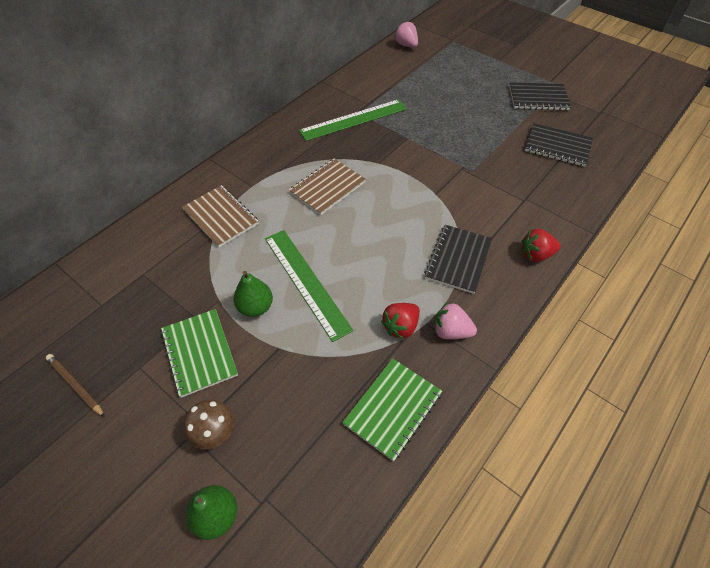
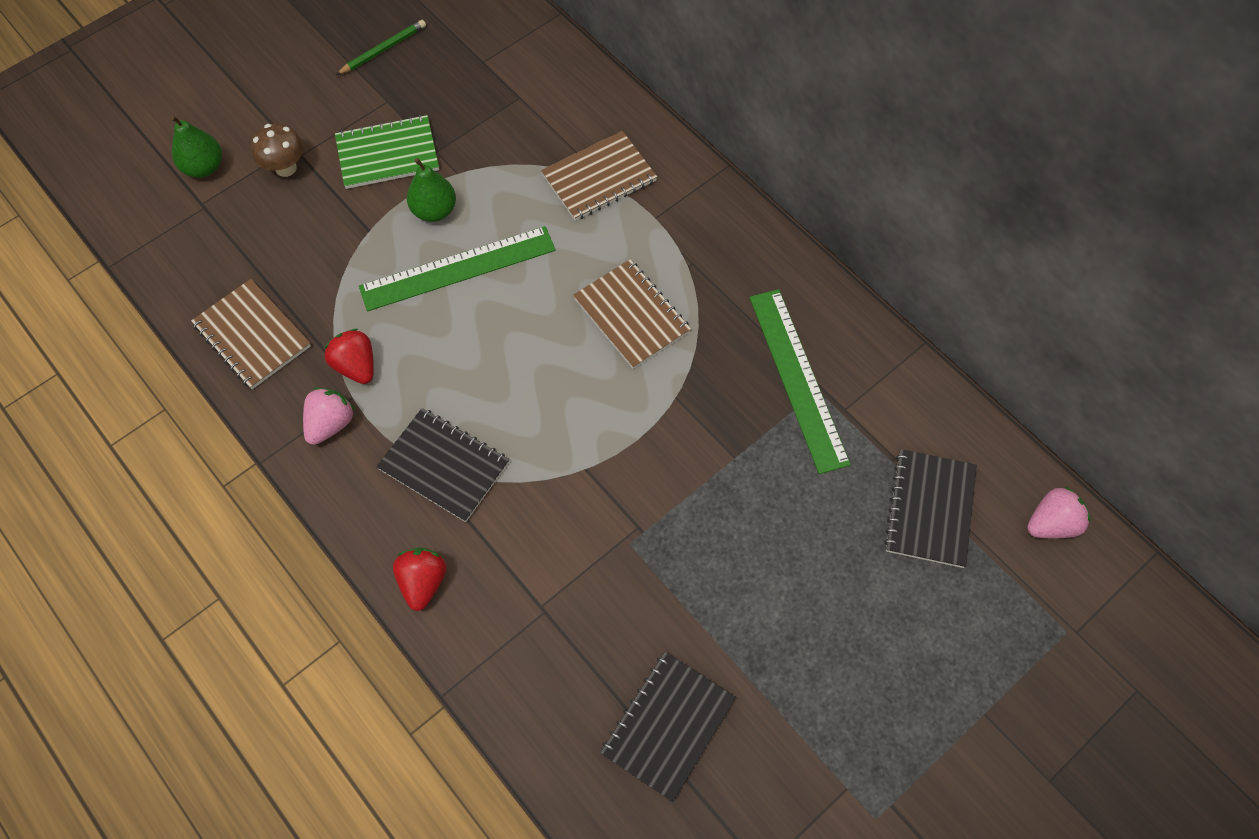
camera: 100 degrees right, 10 degrees up
brown pencil [46,354,105,417] -> green pencil [336,20,426,75]
green notebook [342,358,442,462] -> brown notebook [191,279,311,389]
black notebook [509,82,571,110] -> black notebook moved to [884,449,977,568]

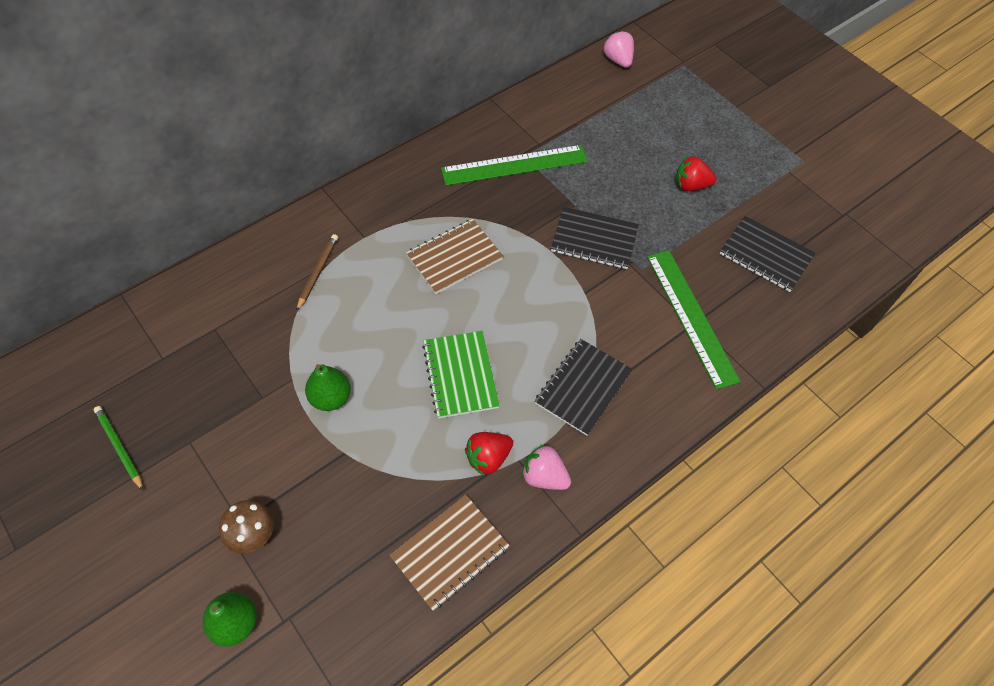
camera: 90 degrees left, 5 degrees down
green notebook [335,115,439,189] -> green notebook moved to [422,331,500,418]
green ruler [359,226,556,311] -> green ruler moved to [647,250,741,390]
red strawberry [393,548,446,611] -> red strawberry moved to [676,156,717,191]
brown notebook [541,131,657,221] -> brown pencil [296,234,338,312]
black notebook [884,449,977,568] -> black notebook moved to [551,207,639,269]

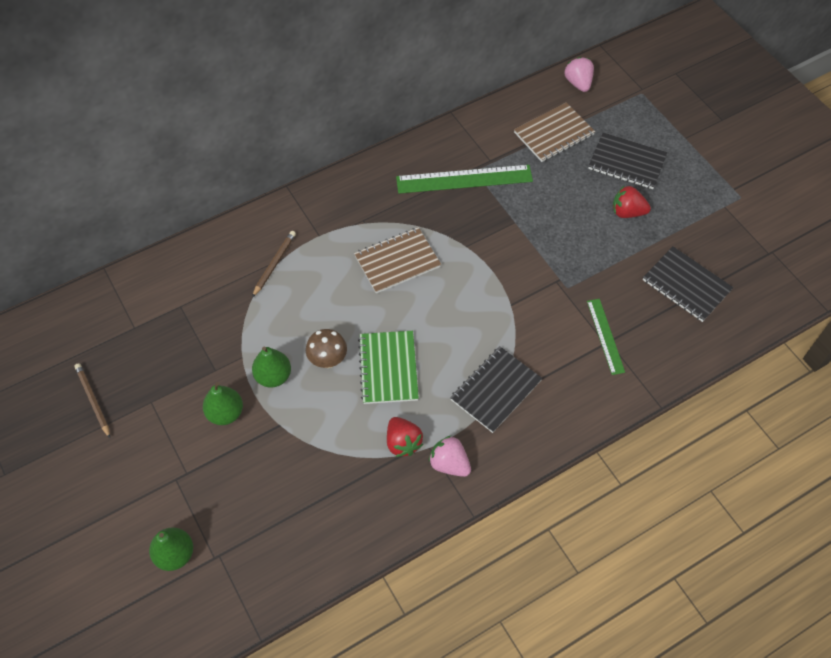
camera: 10 degrees right, 0 degrees up
green pencil [94,406,144,491] -> brown pencil [74,363,110,438]
brown mushroom [219,500,274,554] -> brown mushroom moved to [306,329,347,368]
brown notebook [390,495,510,611] -> brown notebook moved to [514,102,595,162]
red strawberry [465,432,513,475] -> red strawberry turned 90 degrees counterclockwise [387,417,423,457]
black notebook [551,207,639,269] -> black notebook moved to [588,133,667,189]
green ruler [647,250,741,390] -> green ruler [587,299,625,375], size x0.58
none -> green pear [203,382,243,425]

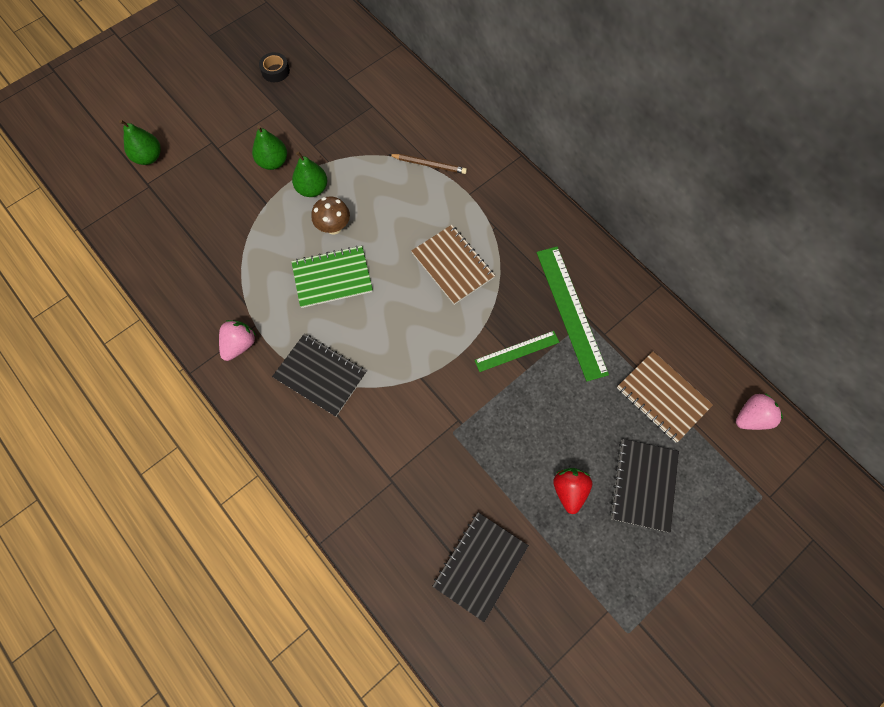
camera: 80 degrees right, 10 degrees up
brown pencil [74,363,110,438] -> black tape [259,52,290,82]
red strawberry [387,417,423,457] -> none
green ruler [587,299,625,375] -> green ruler moved to [474,331,559,372]

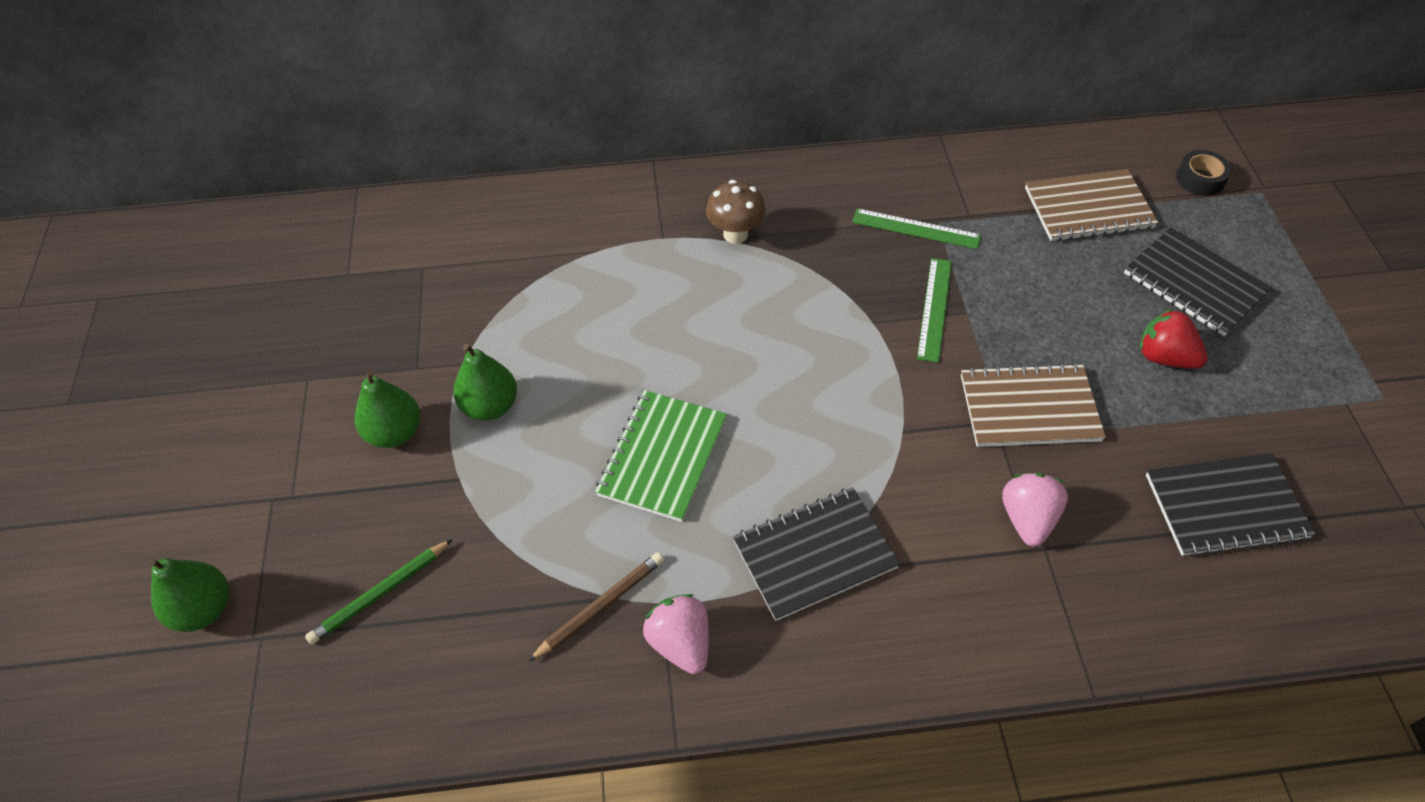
camera: 55 degrees left, 15 degrees down
black tape [259,52,290,82] -> black tape moved to [1176,150,1232,196]
brown mushroom [311,196,350,234] -> brown mushroom moved to [706,180,766,244]
brown pencil [388,154,467,174] -> brown pencil moved to [528,552,664,662]
brown notebook [411,225,495,305] -> brown notebook moved to [961,363,1106,447]
black notebook [432,512,529,622] -> black notebook turned 75 degrees counterclockwise [1146,453,1316,557]
green ruler [537,246,609,381] -> green ruler [852,208,981,249], size x0.58
pink strawberry [736,393,783,430] -> pink strawberry moved to [1002,473,1068,546]
none -> green pencil [305,539,453,645]

